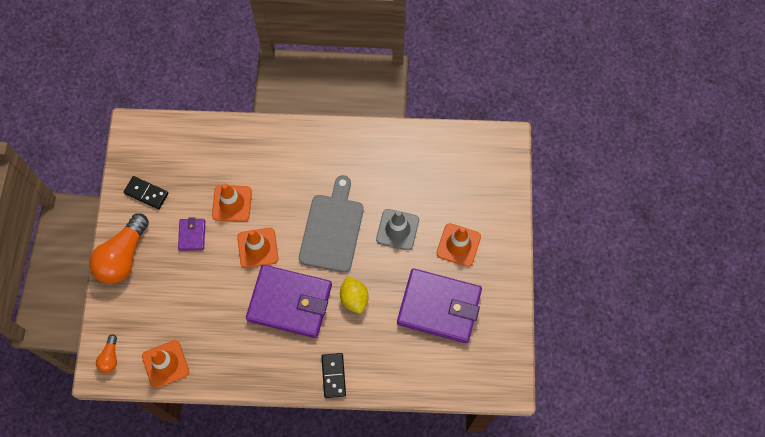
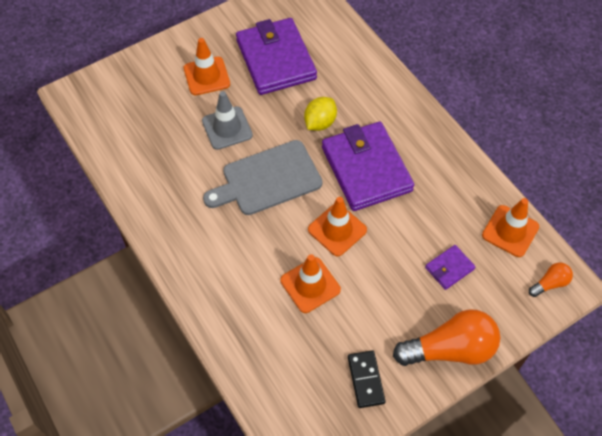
camera: 125 degrees left, 10 degrees down
purple wallet [178,217,205,251] -> purple wallet moved to [425,245,475,290]
black domino [321,353,346,398] -> none

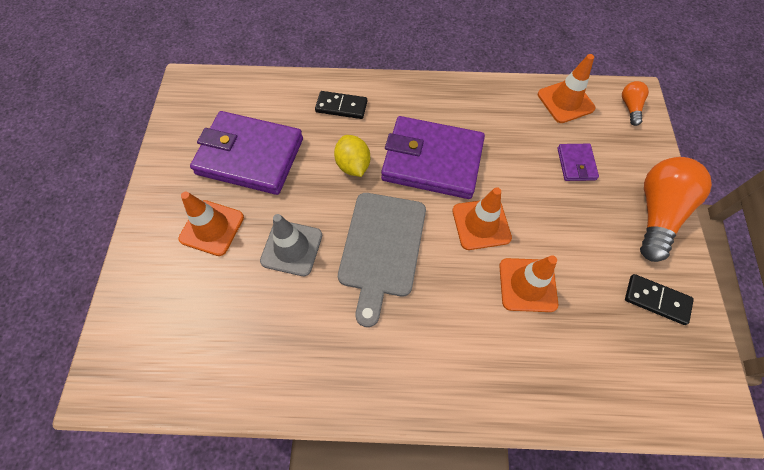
camera: 55 degrees left, 5 degrees up
none -> black domino [315,91,367,119]

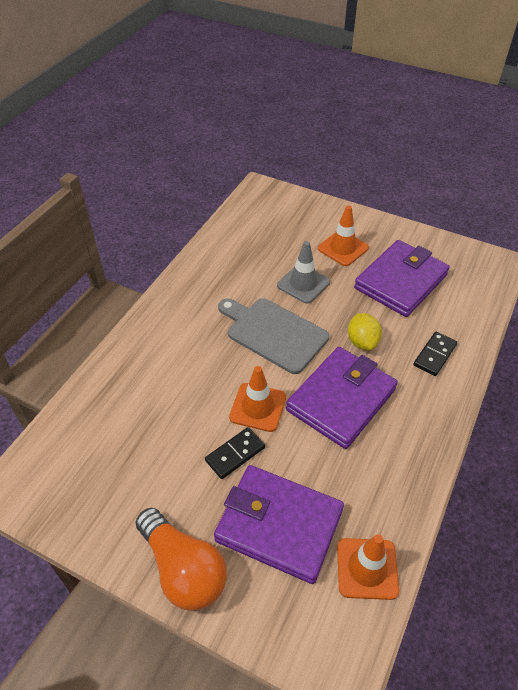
camera: 115 degrees right, 15 degrees down
yellow lemon [334,135,370,177] -> yellow lemon turned 75 degrees clockwise [348,313,382,351]
orange traffic cone [500,255,558,312] -> none
purple wallet [557,144,599,181] -> purple wallet [214,465,344,584], size x2.25
orange light bulb [622,81,649,126] -> none
black domino [625,274,694,325] -> black domino moved to [205,427,265,479]

